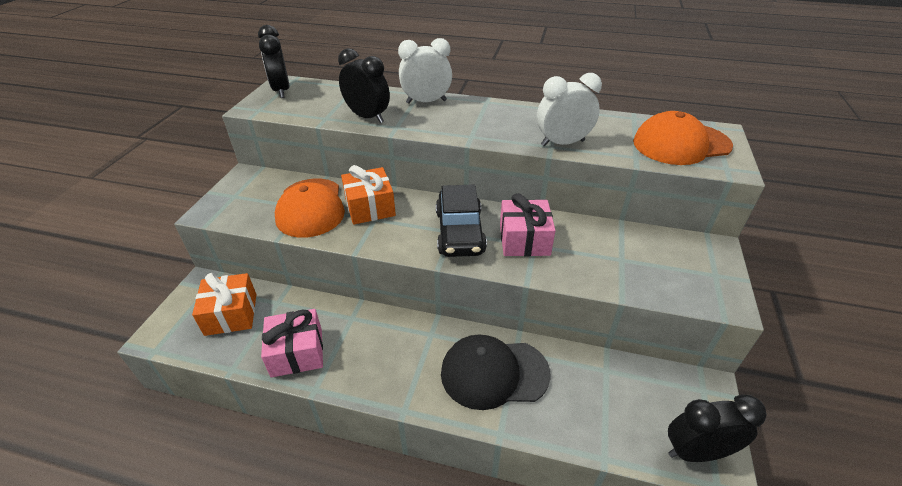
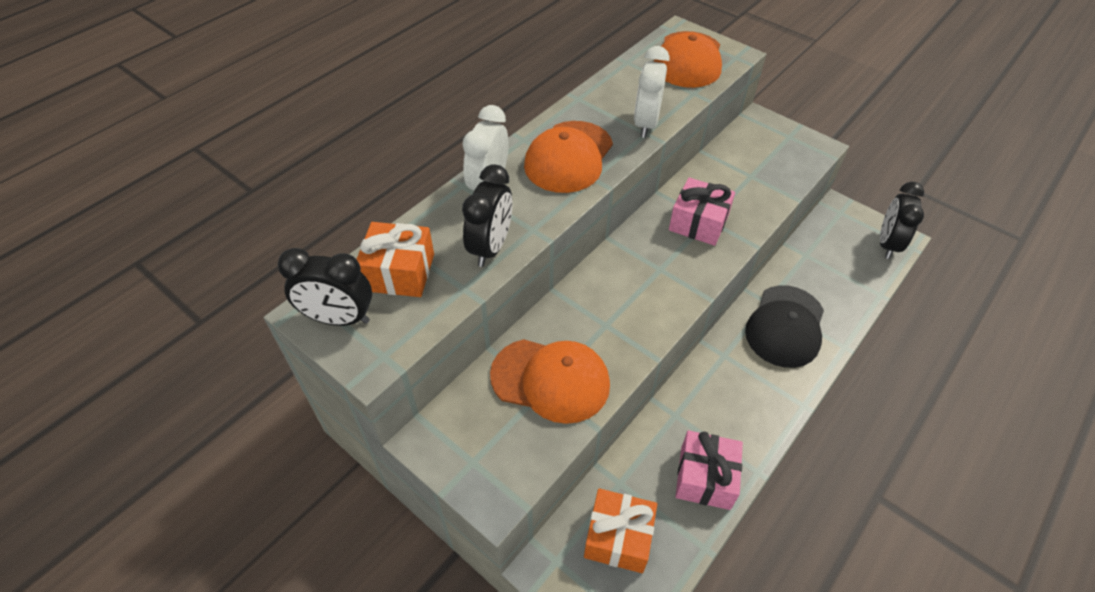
camera: 65 degrees left, 10 degrees up
black clock [338,48,390,123] -> black clock turned 135 degrees clockwise [462,164,512,267]
orange gift [341,165,396,225] -> orange gift moved to [356,222,434,297]
black car [436,185,487,257] -> none
none -> orange cap [524,121,613,193]

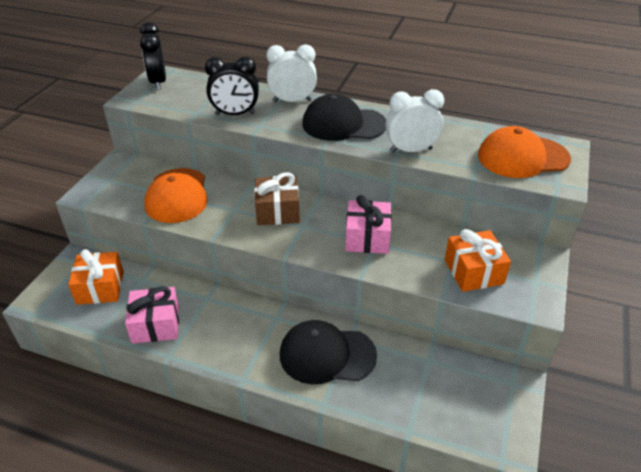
camera: 70 degrees right, 10 degrees down
orange gift [356,222,434,297] -> orange gift moved to [445,229,511,292]
orange cap [524,121,613,193] -> black cap [302,94,386,141]
black clock [880,182,924,259] -> none
none -> brown gift [254,172,300,225]

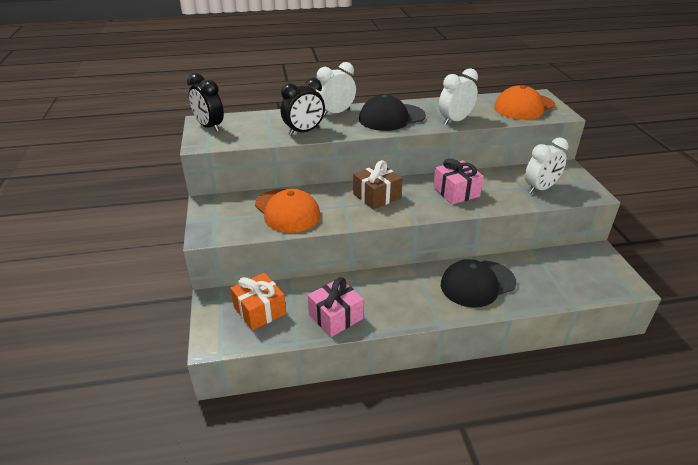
camera: 30 degrees left, 5 degrees down
orange gift [445,229,511,292] -> white clock [525,137,568,194]

